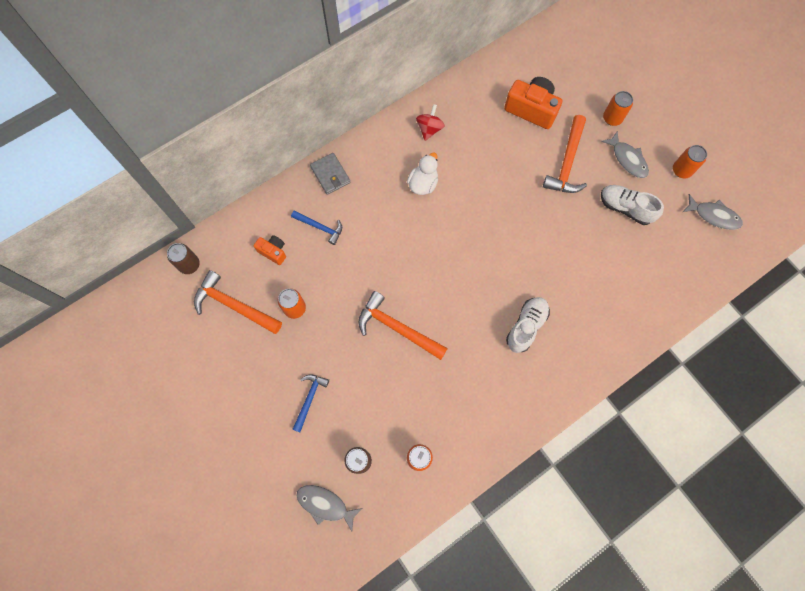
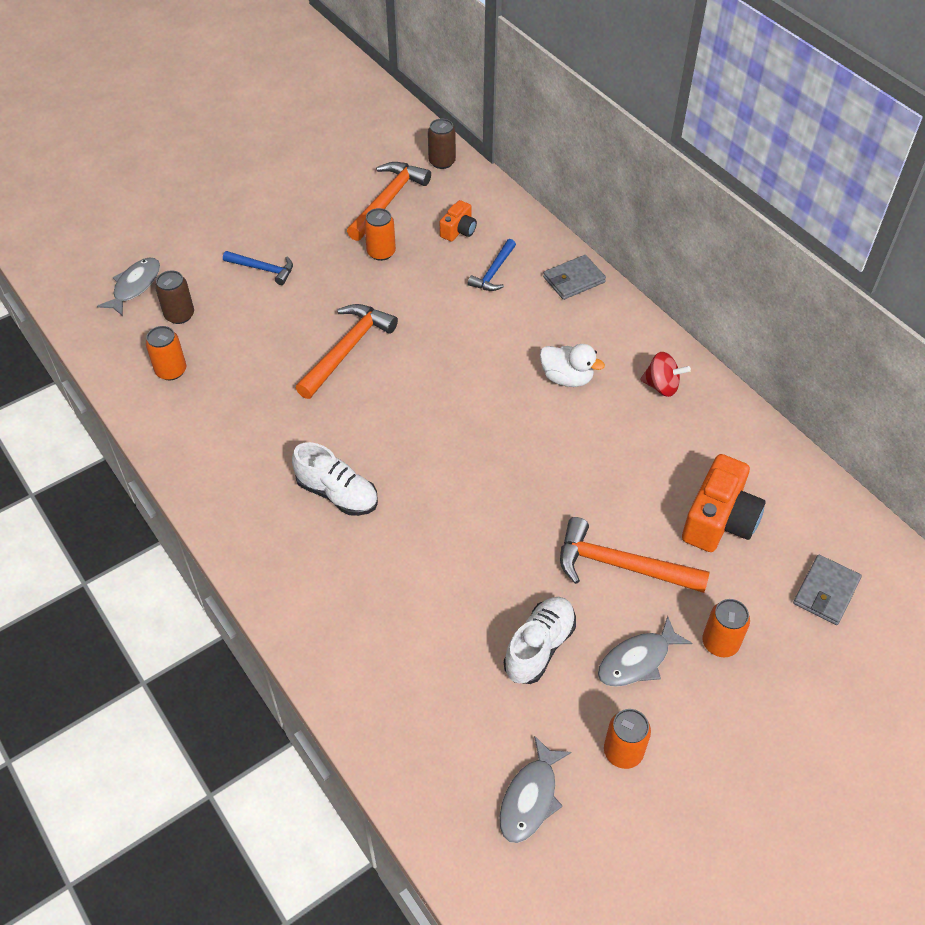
camera: 90 degrees right, 20 degrees down
none -> grey wallet [793,555,862,625]

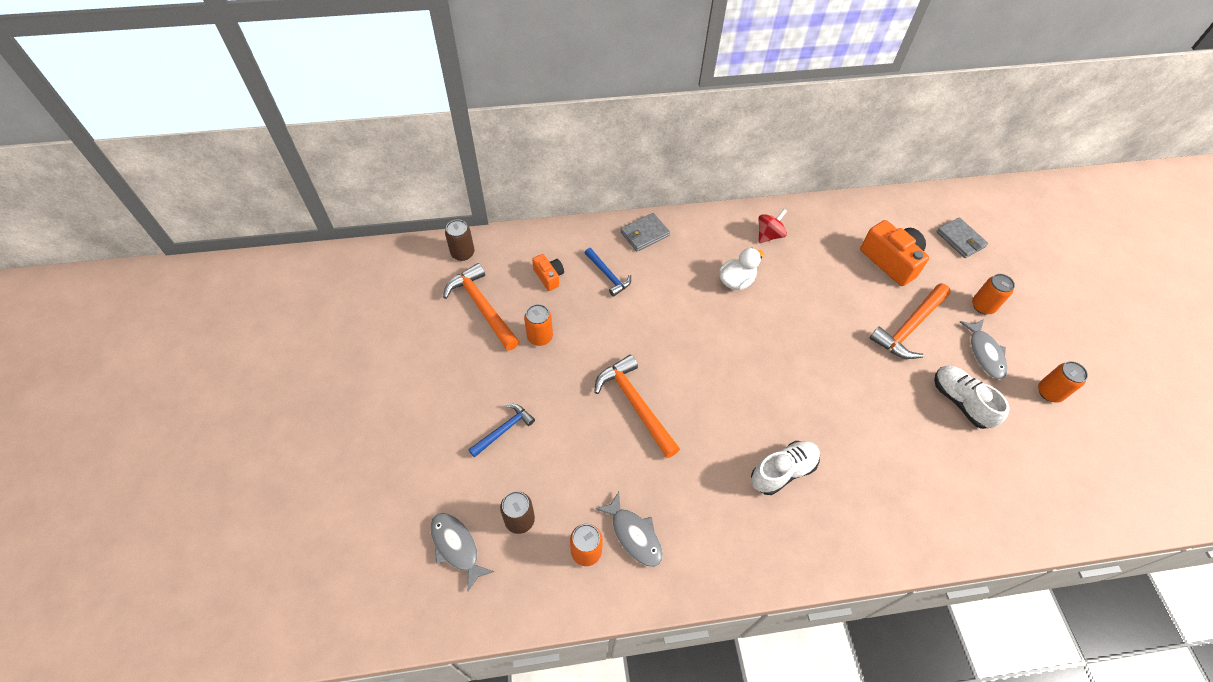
camera: 65 degrees left, 5 degrees up
grey fish [499,736,571,843] -> grey fish moved to [596,492,663,567]
grey wallet [543,255,606,300] -> grey wallet turned 60 degrees clockwise [620,213,670,251]

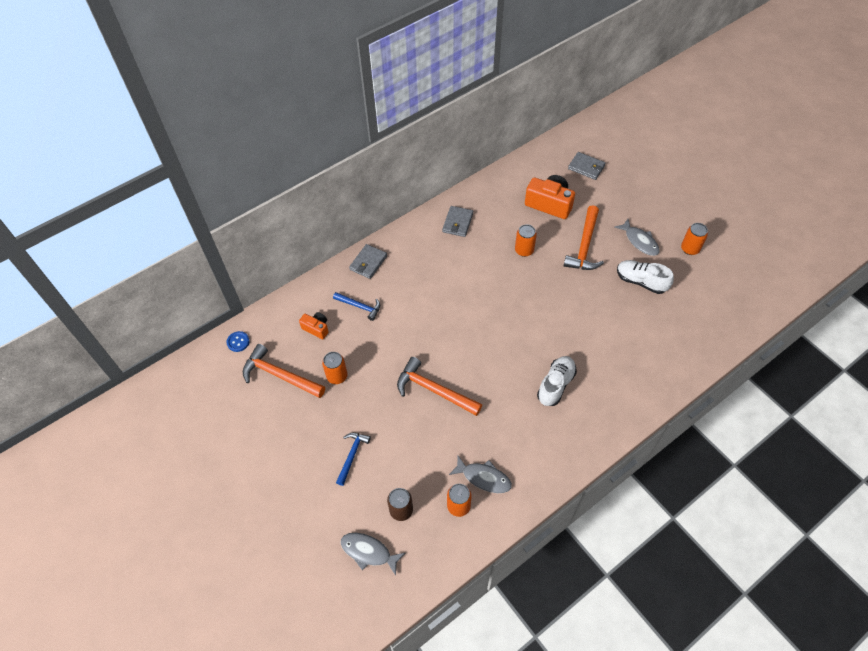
camera: 25 degrees left, 0 degrees up
brown can [445,220,474,261] -> blue button [227,331,250,352]
white duck [719,248,764,290] -> none
red spinning top [759,209,787,243] -> grey wallet [442,206,473,237]
orange can [972,274,1015,314] -> orange can moved to [515,224,537,257]

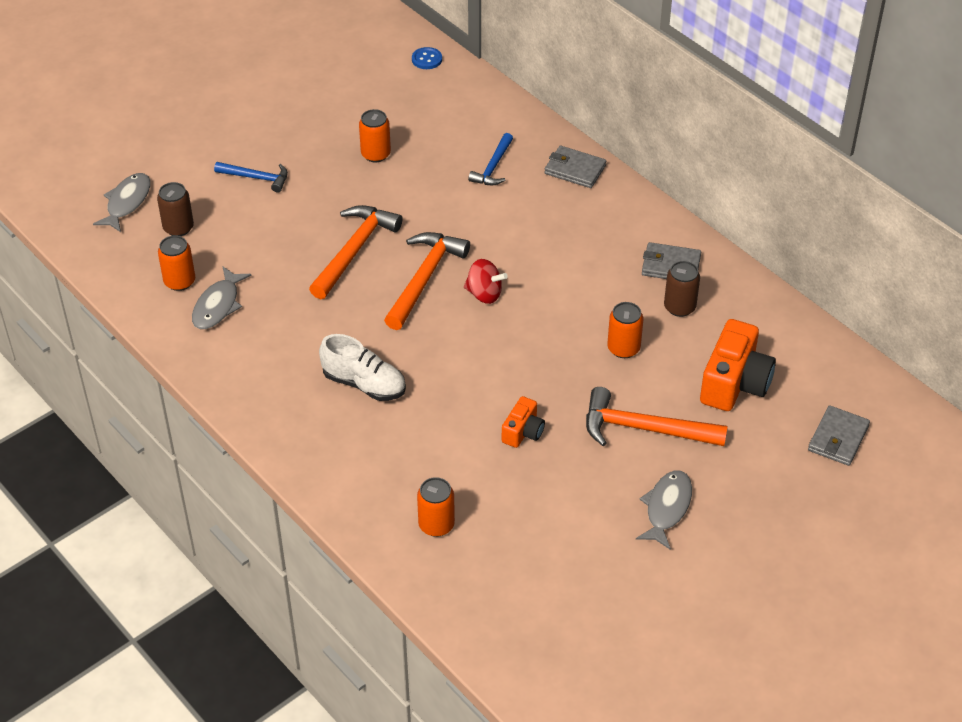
camera: 85 degrees right, 10 degrees down
orange hammer [243,344,325,398] -> orange hammer moved to [384,232,470,330]
orange camera [299,312,329,339] -> orange camera moved to [502,396,545,448]
grey fish [614,219,660,256] -> grey fish turned 150 degrees clockwise [636,470,692,550]
white shoe [617,260,674,294] -> none
orange can [681,223,708,255] -> orange can moved to [417,477,455,537]
none -> red spinning top [464,259,508,304]
none -> brown can [664,261,700,317]

